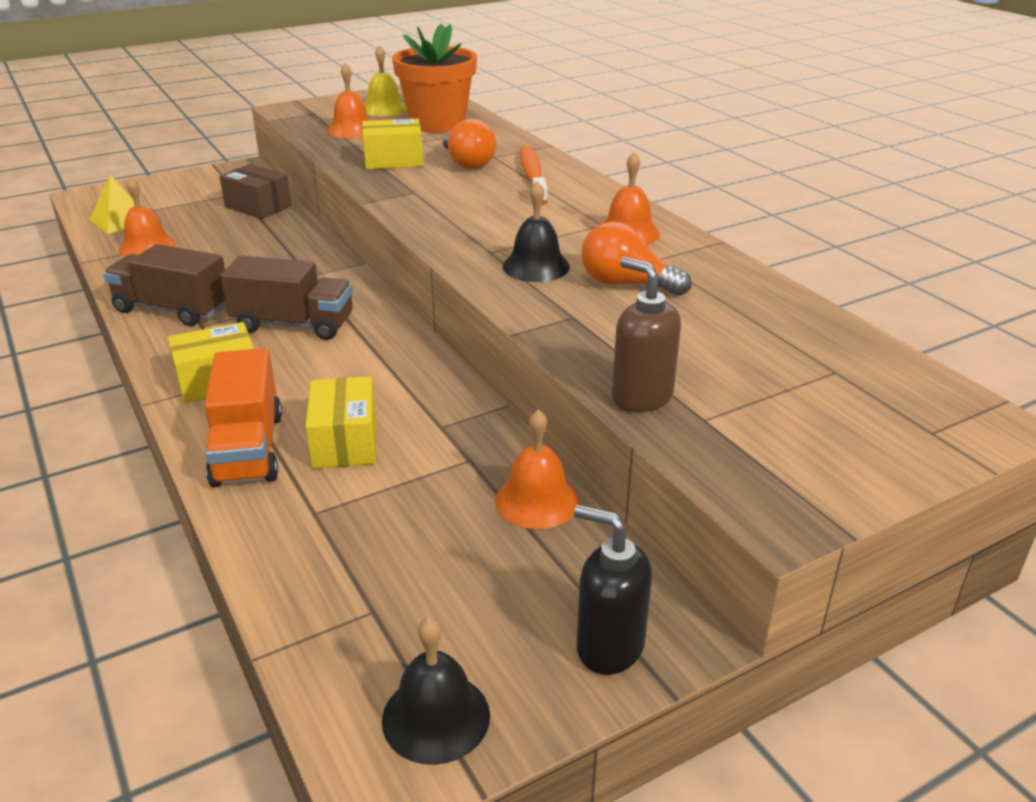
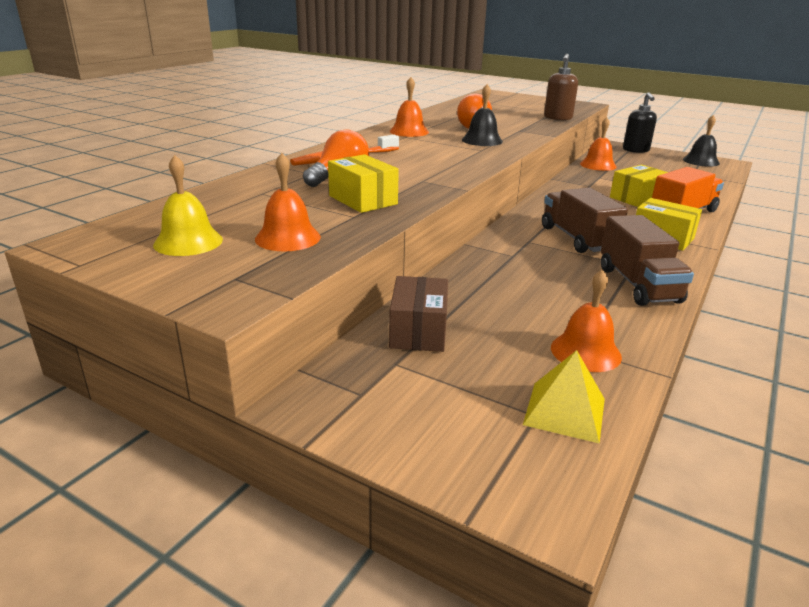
camera: 120 degrees left, 5 degrees down
orange flower pot [392,23,477,133] -> none

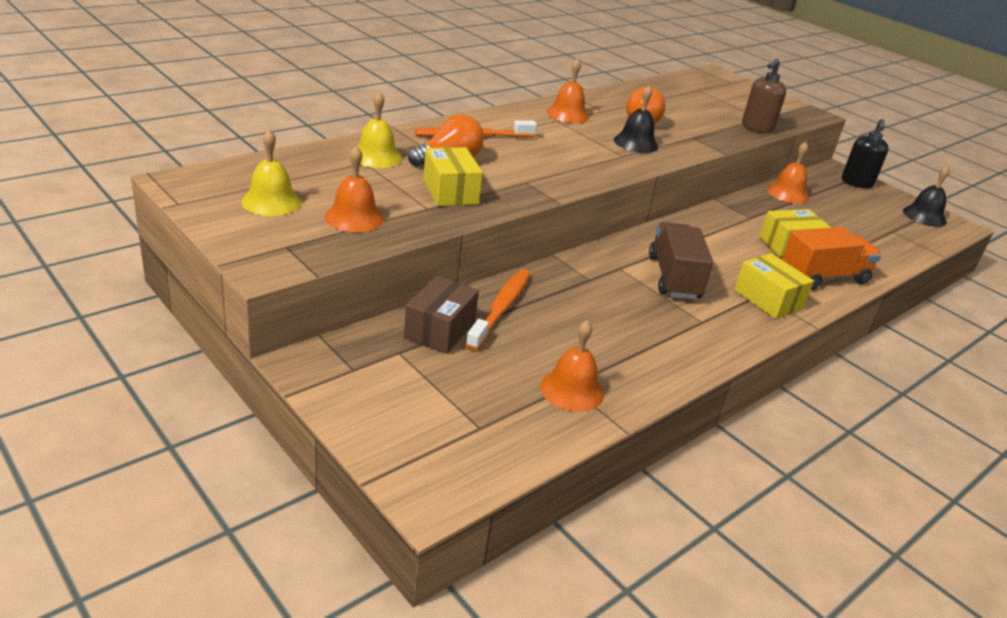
camera: 15 degrees right, 5 degrees up
yellow pyramid [523,350,605,444] -> none
brown truck [601,215,694,306] -> none
none -> yellow bell [357,91,402,168]
none -> orange toothbrush [466,269,530,351]

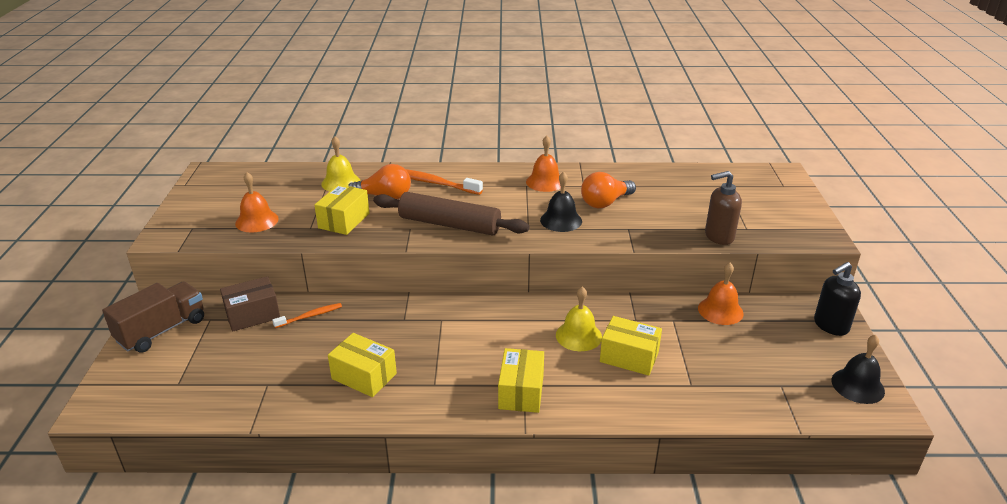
camera: 45 degrees right, 0 degrees up
yellow bell [241,130,302,216] -> yellow bell moved to [556,287,602,351]
orange toothbrush [466,269,530,351] -> orange toothbrush [272,303,342,328], size x0.59
orange bell [540,320,604,412] -> none
brown truck [649,222,713,299] -> brown truck moved to [102,281,204,353]
orange truck [782,227,882,290] -> none
none -> yellow box [328,333,397,397]
none -> brown rolling pin [373,192,529,236]

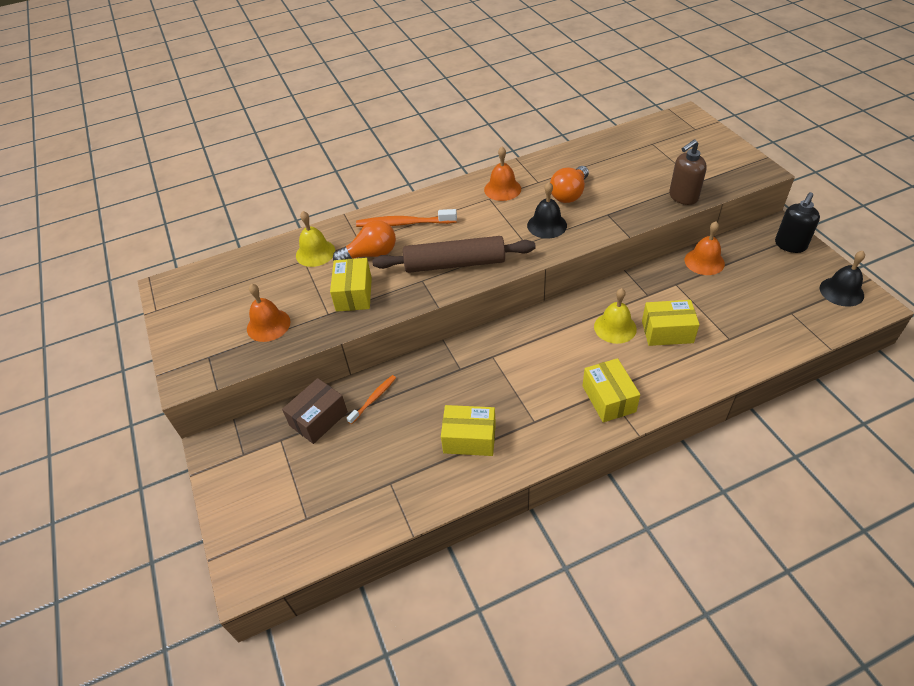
camera: 20 degrees left, 15 degrees up
brown truck [102,281,204,353] -> none

